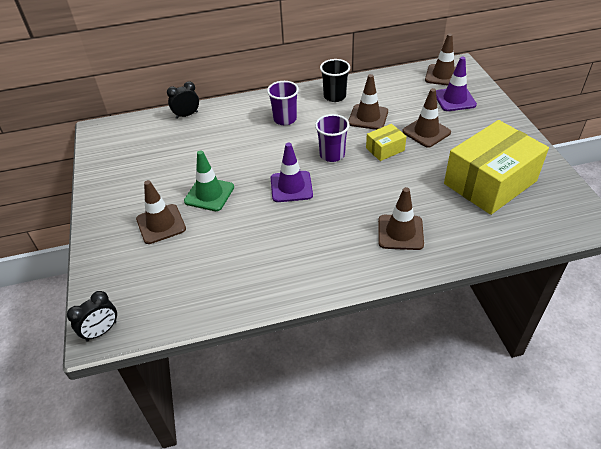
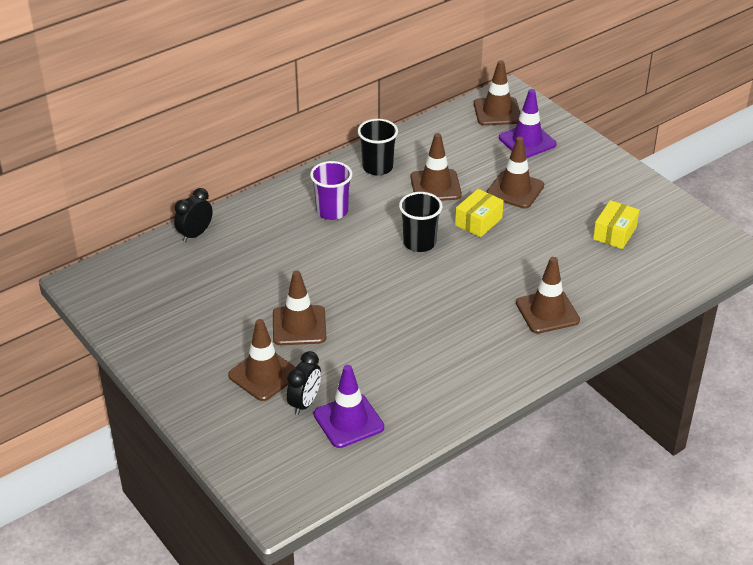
camera: 25 degrees left, 5 degrees down
black clock [67,291,117,342] -> black clock moved to [287,351,321,415]
green traffic cone [184,150,234,211] -> brown traffic cone [273,270,326,345]
purple traffic cone [271,143,313,202] -> purple traffic cone moved to [314,365,384,448]
purple cup [315,114,350,162] -> black cup [399,192,442,252]
yellow box [444,120,549,215] -> yellow box [593,200,639,249], size x0.45

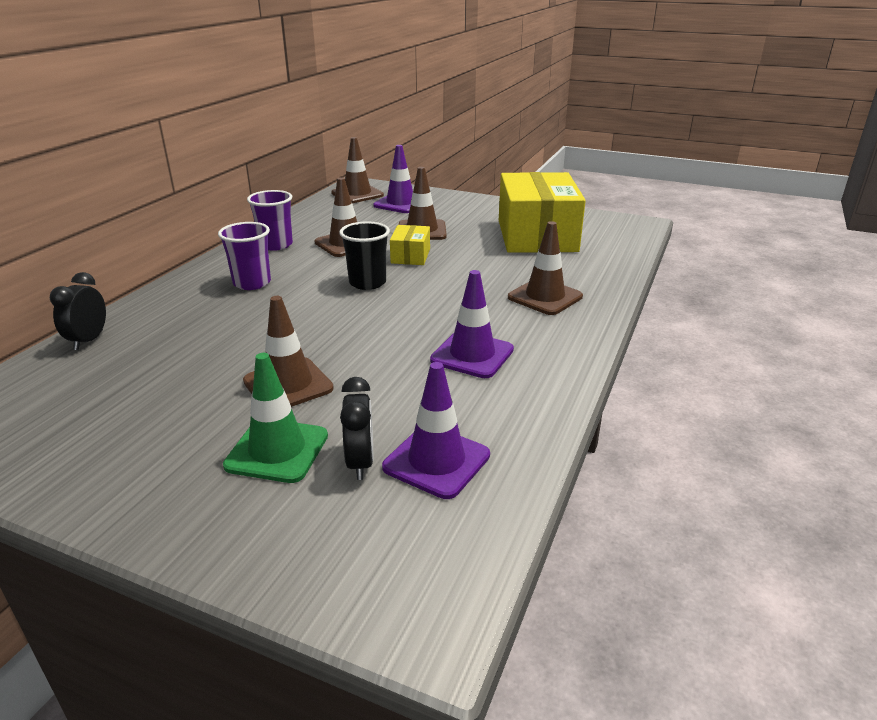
camera: 30 degrees left, 10 degrees down
brown traffic cone [228,319,296,401] -> green traffic cone [223,353,328,483]
black cup [358,119,398,176] -> purple cup [247,190,293,251]
yellow box [593,200,639,249] -> yellow box [499,172,586,253], size x2.22
none -> purple traffic cone [430,270,514,378]

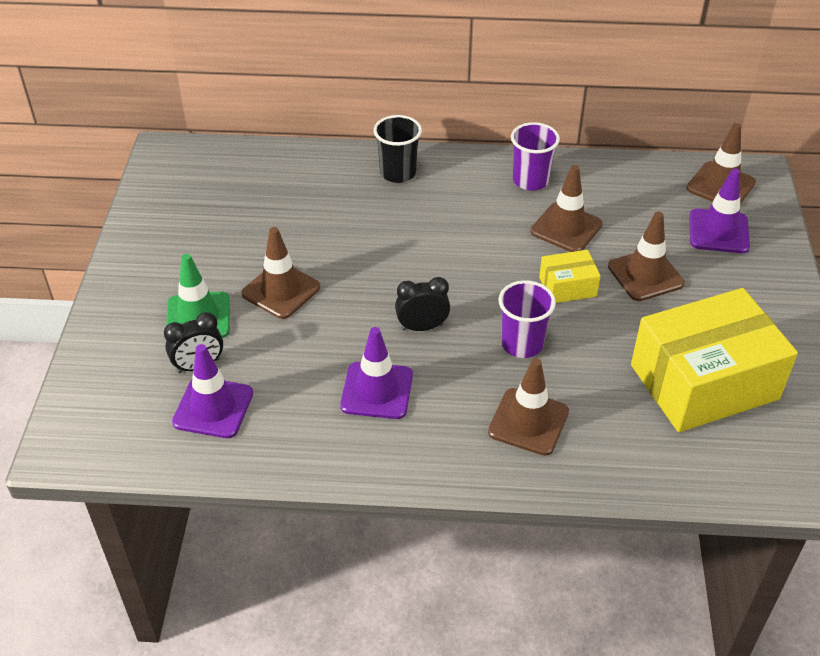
camera: 70 degrees right, 15 degrees up
black clock [50,272,106,350] -> black clock moved to [395,277,450,331]
purple cup [218,222,271,290] -> purple cup moved to [499,280,556,358]
black cup [339,222,390,290] -> black cup moved to [373,115,422,183]

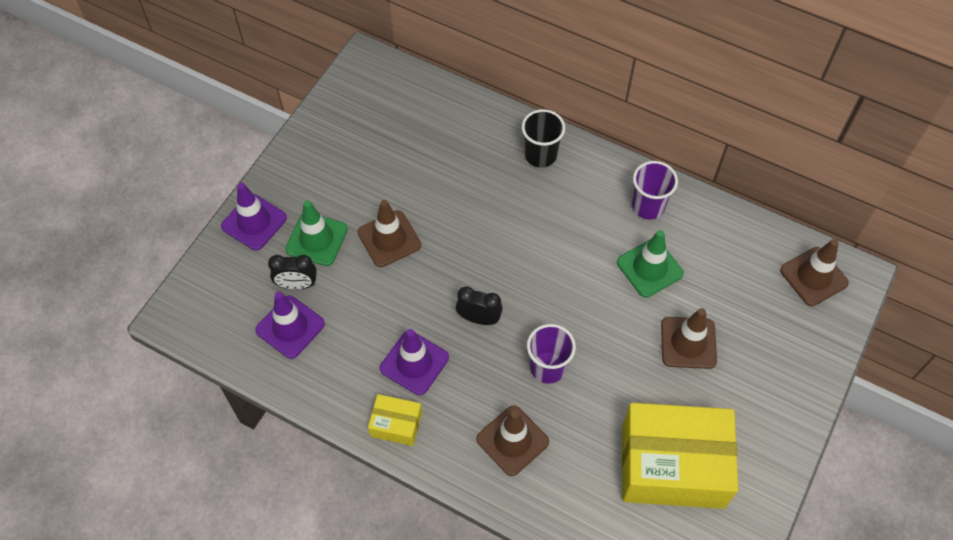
camera: 25 degrees right, 15 degrees up
brown traffic cone [530,165,603,252] -> green traffic cone [617,230,684,297]
yellow box [539,250,601,303] -> yellow box moved to [368,394,422,446]
purple traffic cone [689,168,750,253] -> purple traffic cone moved to [221,183,287,250]

